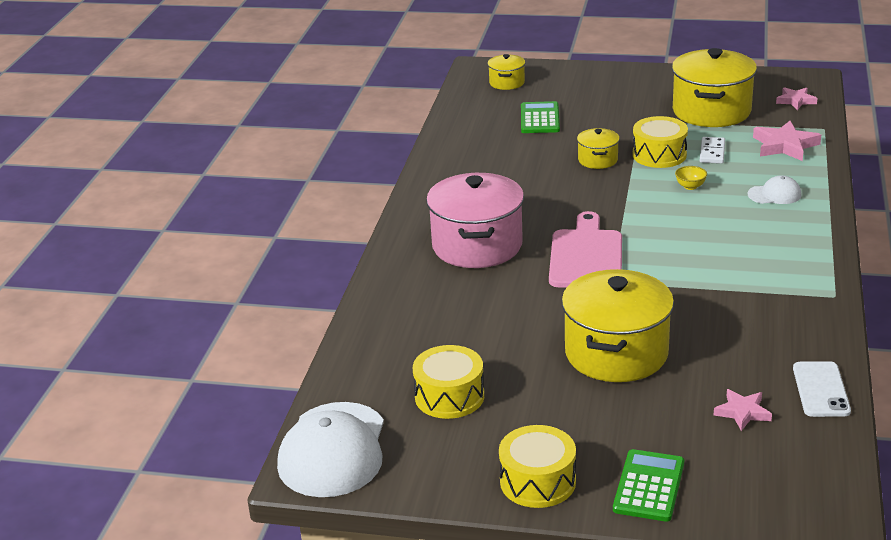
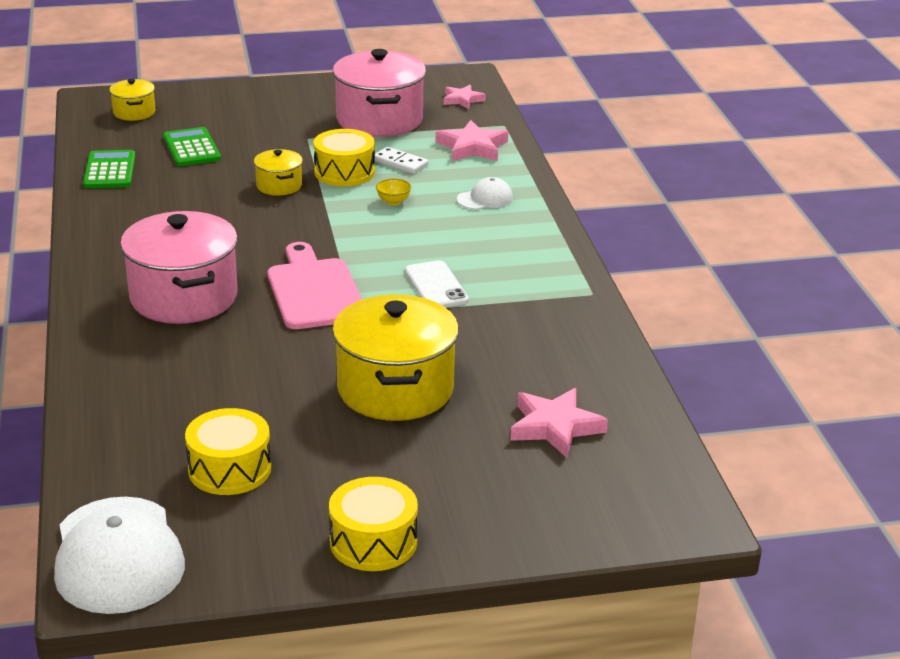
camera: 25 degrees left, 0 degrees up
green calculator [613,449,684,522] -> green calculator moved to [83,150,135,188]
yellow pot [672,48,757,127] -> pink pot [333,49,426,137]
white domino [700,137,725,164] -> white domino turned 45 degrees counterclockwise [375,147,429,174]
pink star [714,389,772,431] -> pink star [510,388,608,458], size x1.58
white phone [793,361,851,417] -> white phone moved to [405,260,469,307]

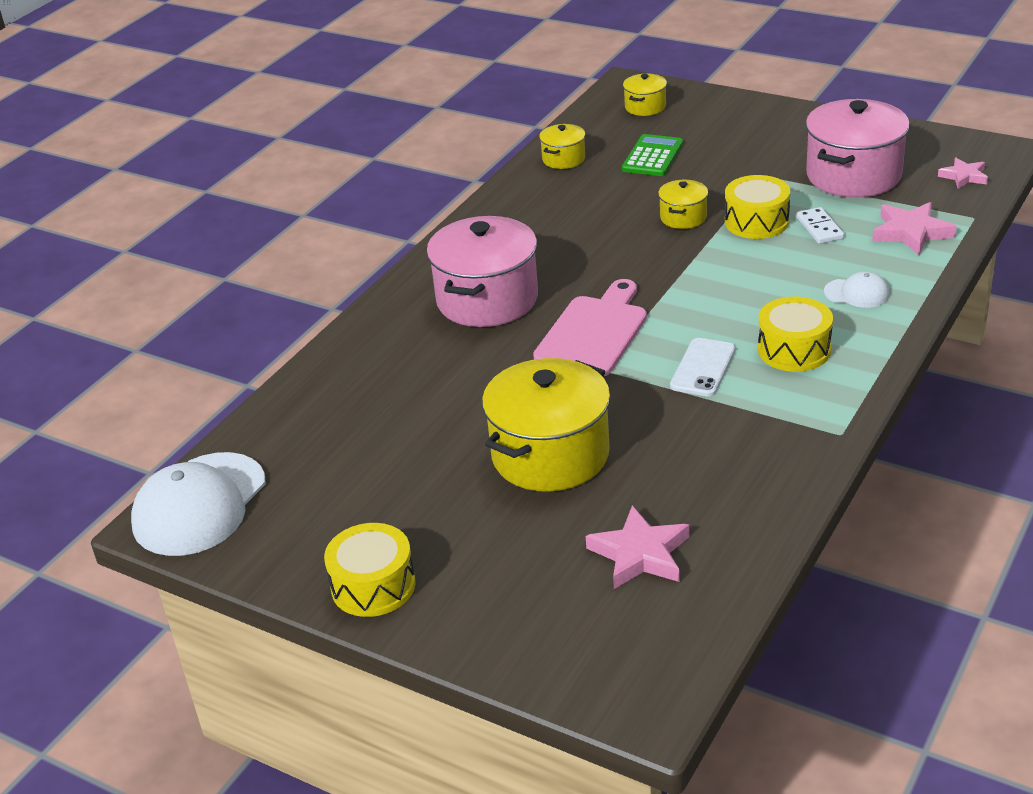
camera: 45 degrees right, 5 degrees up
green calculator [83,150,135,188] -> yellow pot [539,124,585,169]
yellow drum [185,408,271,495] -> yellow drum moved to [758,297,833,372]
yellow bowl [376,178,411,205] -> none

